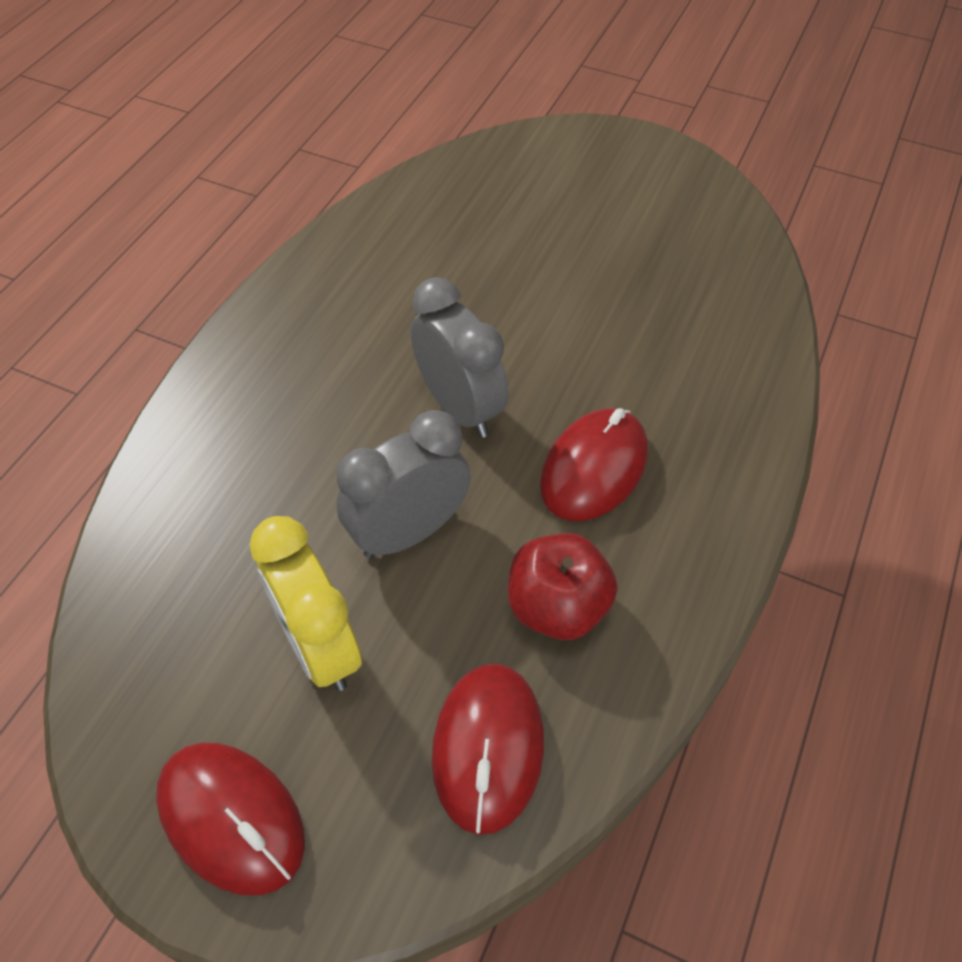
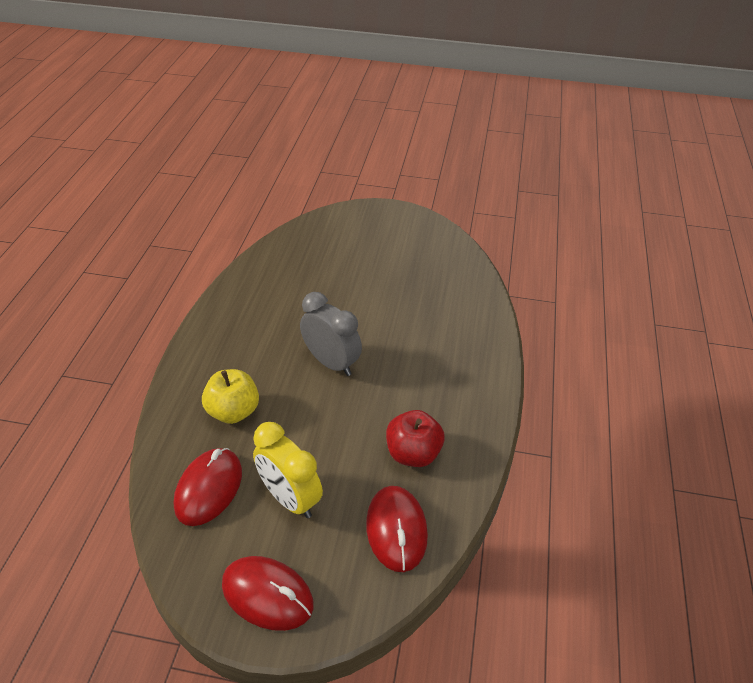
camera: 15 degrees left, 10 degrees down
grey clock [336,410,471,559] -> none
red mouse [540,408,648,521] -> red mouse moved to [174,448,242,526]
none -> yellow apple [202,369,259,424]

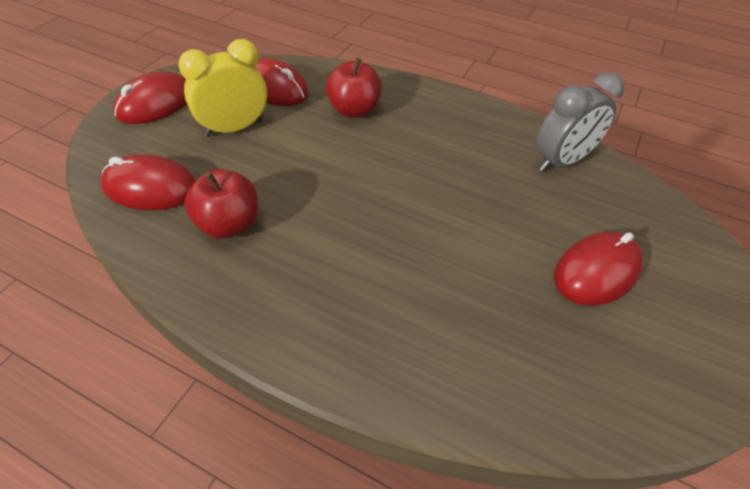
camera: 105 degrees right, 5 degrees up
yellow apple [202,369,259,424] -> red apple [326,58,382,118]
grey clock [300,292,362,376] -> grey clock moved to [536,72,624,172]
none -> red mouse [554,232,644,306]

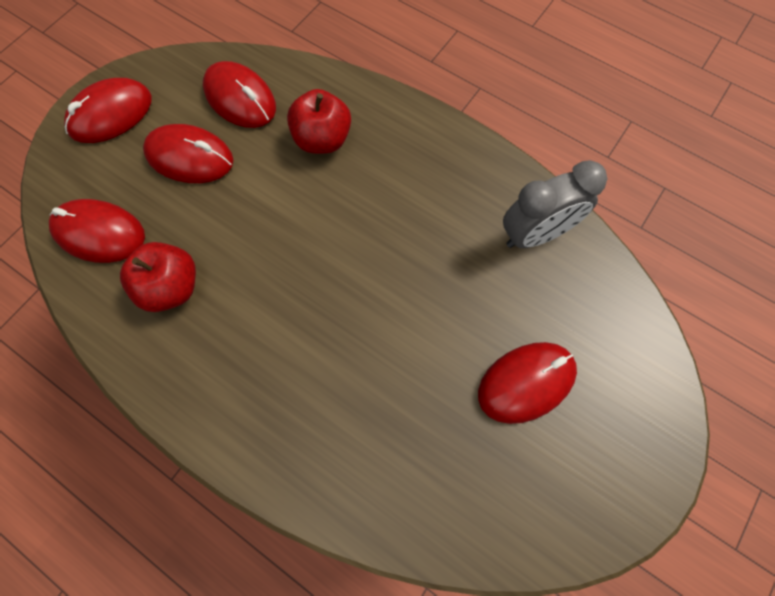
camera: 10 degrees right, 20 degrees up
yellow clock [178,39,267,137] -> red mouse [143,124,234,183]

